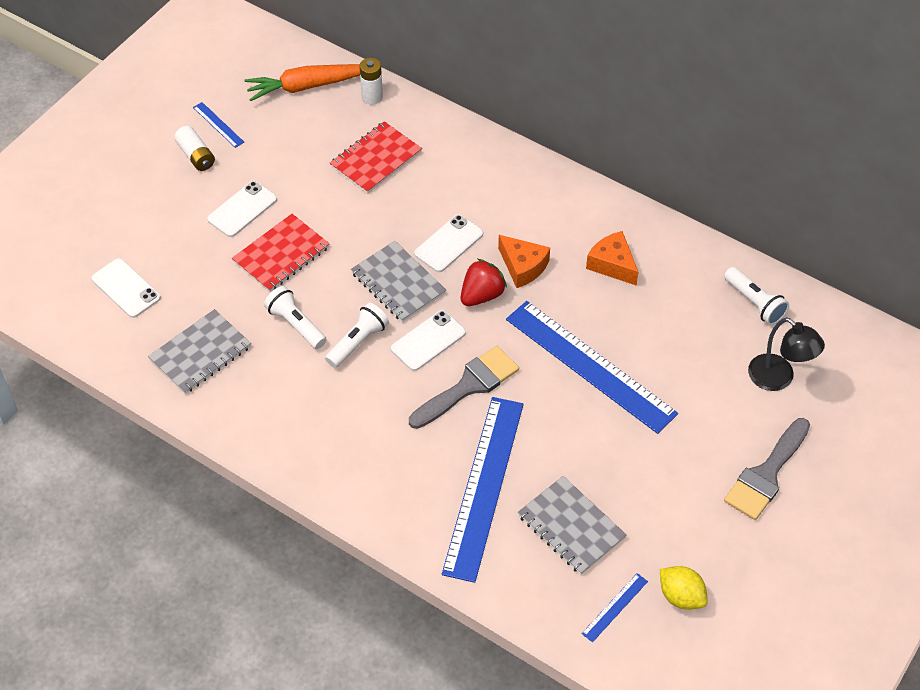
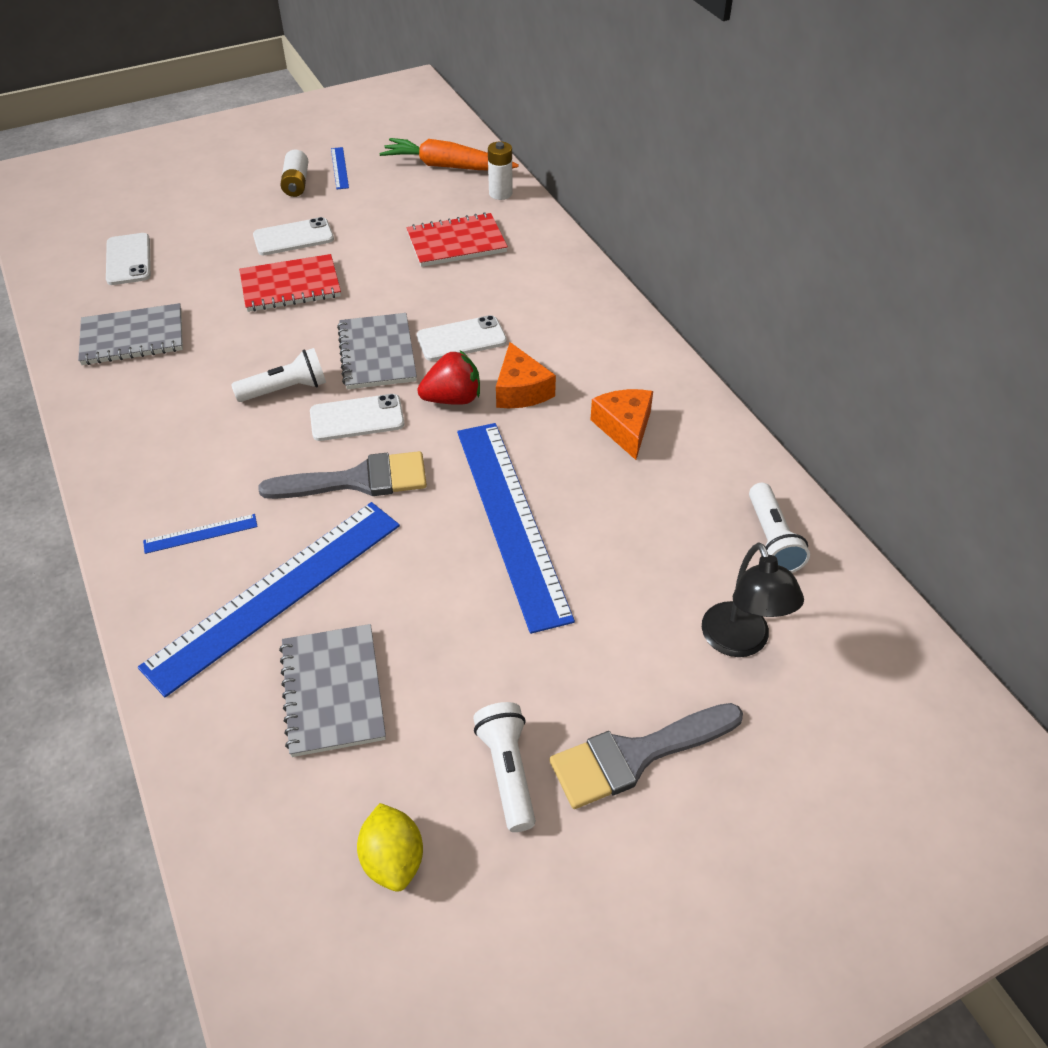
camera: 30 degrees right, 5 degrees down
white flashlight [264,286,327,349] -> white flashlight moved to [473,702,536,832]
blue ruler [582,573,648,642] -> blue ruler moved to [143,514,258,554]

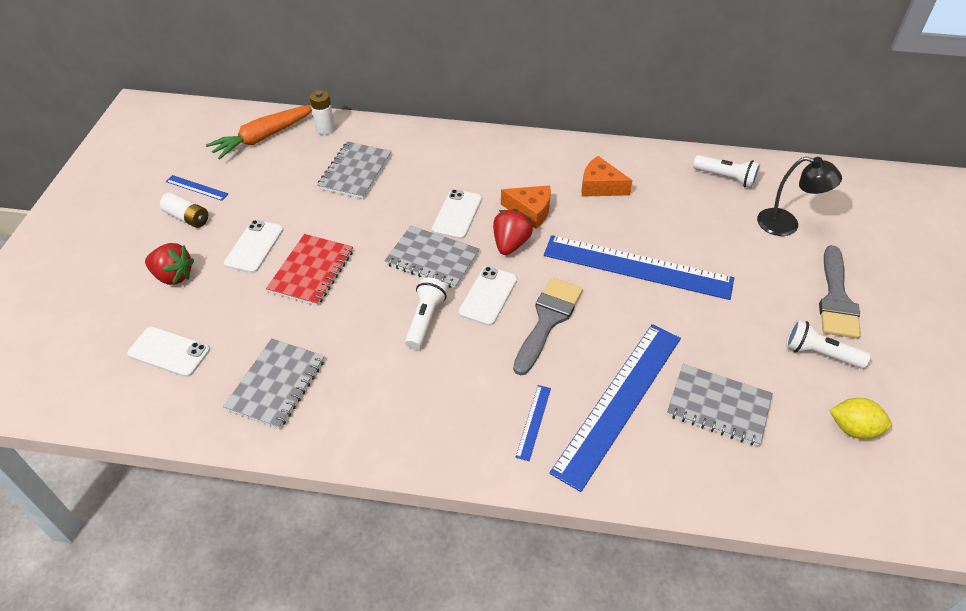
camera: 55 degrees left, 0 degrees up
blue ruler [138,502,400,697] -> blue ruler turned 45 degrees clockwise [549,324,681,492]
red notebook [406,212,508,267] -> grey notebook [317,141,392,199]
none -> red strawberry [145,243,194,285]

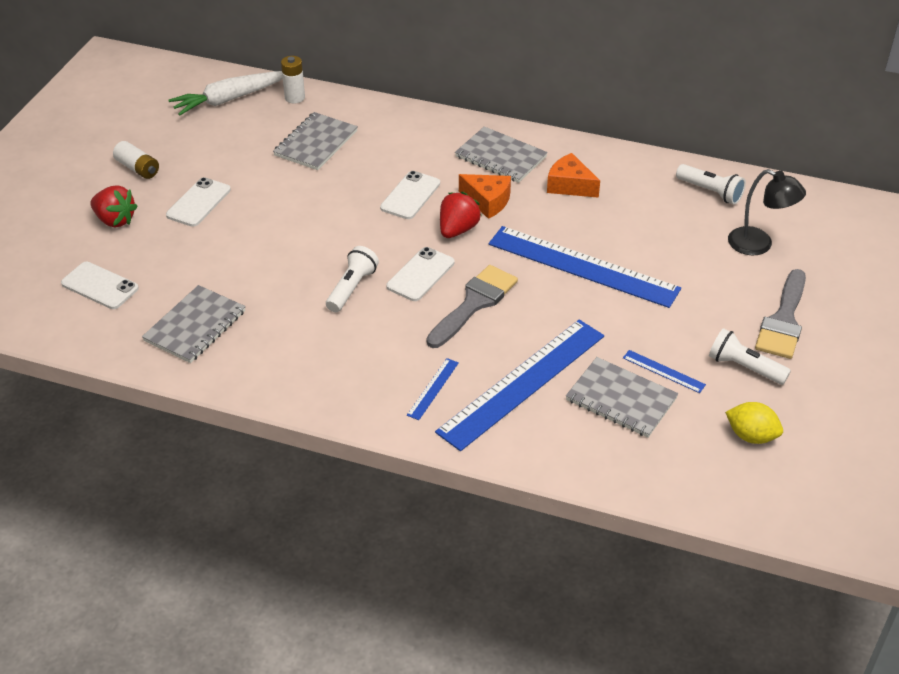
camera: 10 degrees right, 5 degrees down
blue ruler [166,175,228,201] -> blue ruler moved to [623,350,706,393]
orange carrot [206,105,312,159] -> white carrot [169,71,283,116]
red notebook [266,234,353,306] -> none
grey notebook [384,226,480,289] -> grey notebook moved to [455,126,548,183]

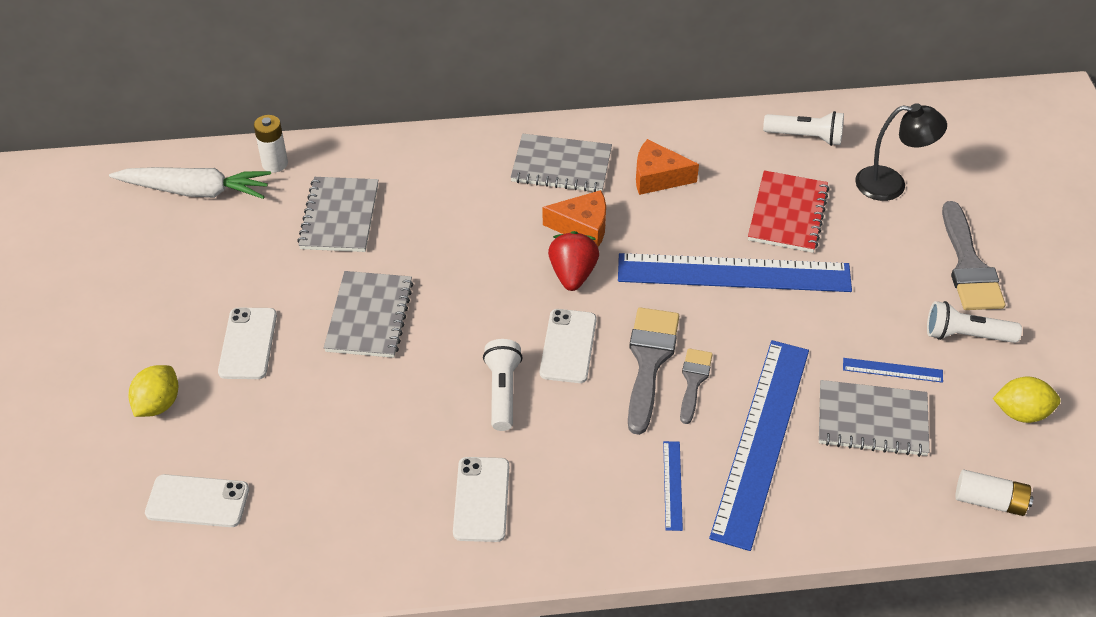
camera: 25 degrees left, 5 degrees up
red strawberry [90,185,138,227] -> yellow lemon [128,365,178,417]
white battery [113,141,159,179] -> white battery moved to [955,470,1033,516]
grey notebook [142,285,246,363] -> grey notebook moved to [324,271,414,358]
white carrot [169,71,283,116] -> white carrot turned 120 degrees counterclockwise [109,167,271,199]
white phone [380,171,440,219] -> white phone moved to [453,457,509,542]
none -> grey brush [680,348,713,424]
none -> red notebook [748,170,829,253]

